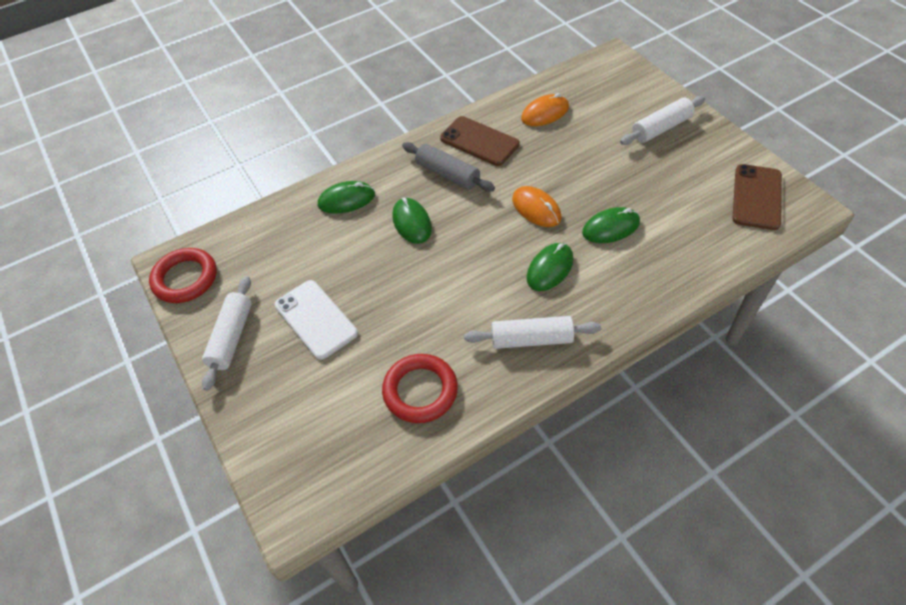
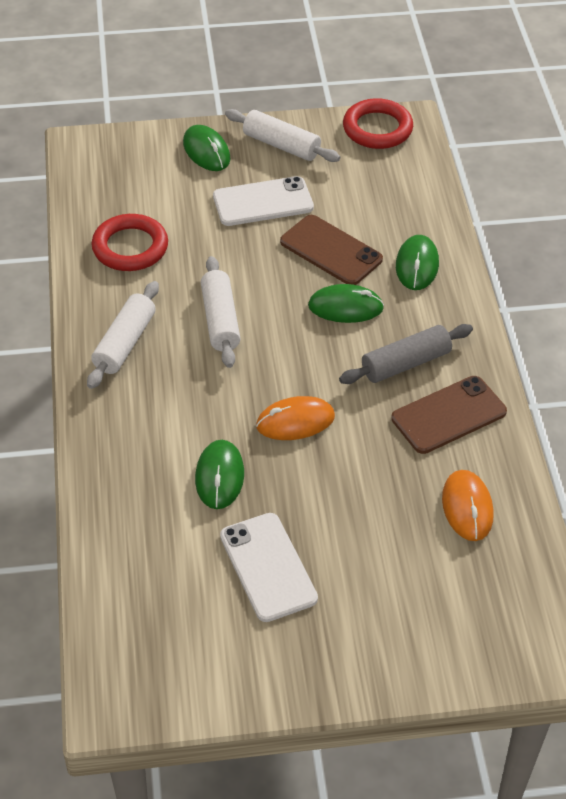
camera: 110 degrees right, 5 degrees down
green mouse [526,243,574,291] -> green mouse moved to [183,125,230,171]
white rolling pin [620,96,705,145] -> white rolling pin moved to [201,256,241,368]
brown phone [732,164,782,230] -> brown phone moved to [280,215,383,285]
none -> white phone [220,513,318,622]

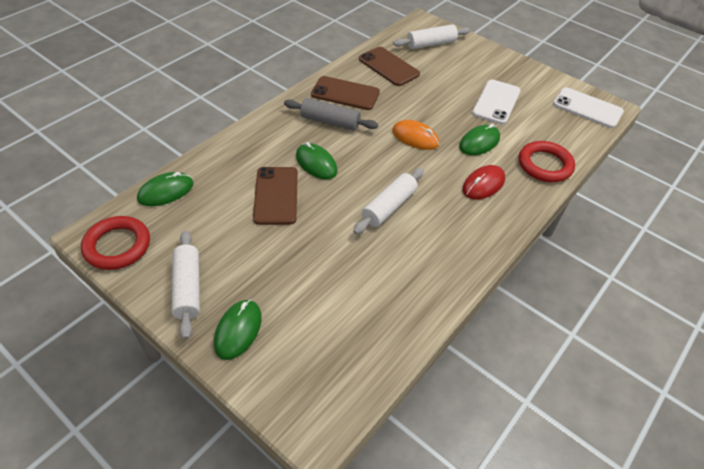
camera: 135 degrees left, 0 degrees up
white rolling pin [87,281,159,389] -> white rolling pin moved to [393,24,470,49]
red ring [92,214,168,271] -> red ring moved to [519,141,575,182]
white phone [213,176,314,226] -> white phone moved to [553,87,624,128]
green mouse [396,235,439,290] -> green mouse moved to [137,172,193,206]
orange mouse [442,470,494,541] -> brown phone [359,47,420,86]
none -> red mouse [462,165,505,200]

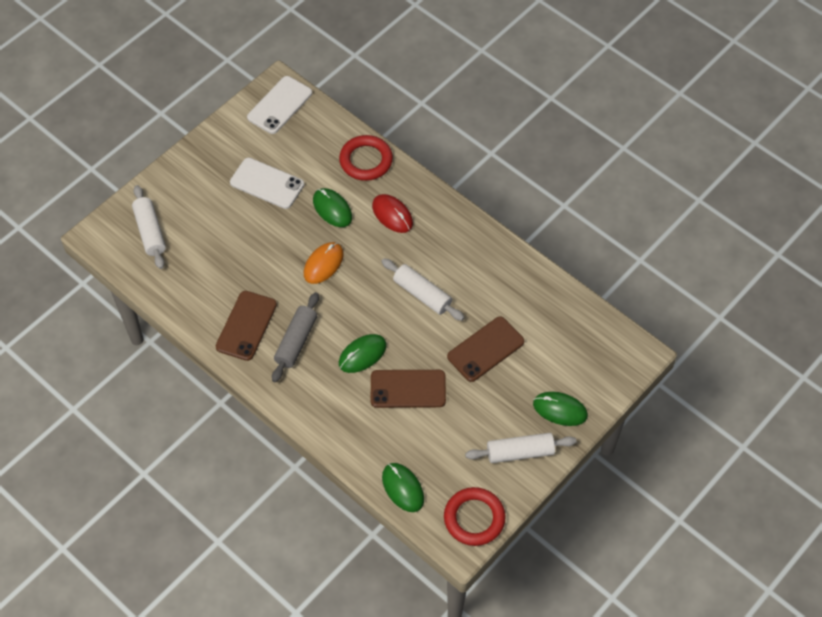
camera: 85 degrees left, 10 degrees up
brown phone [359,47,420,86] -> brown phone moved to [447,316,524,382]

